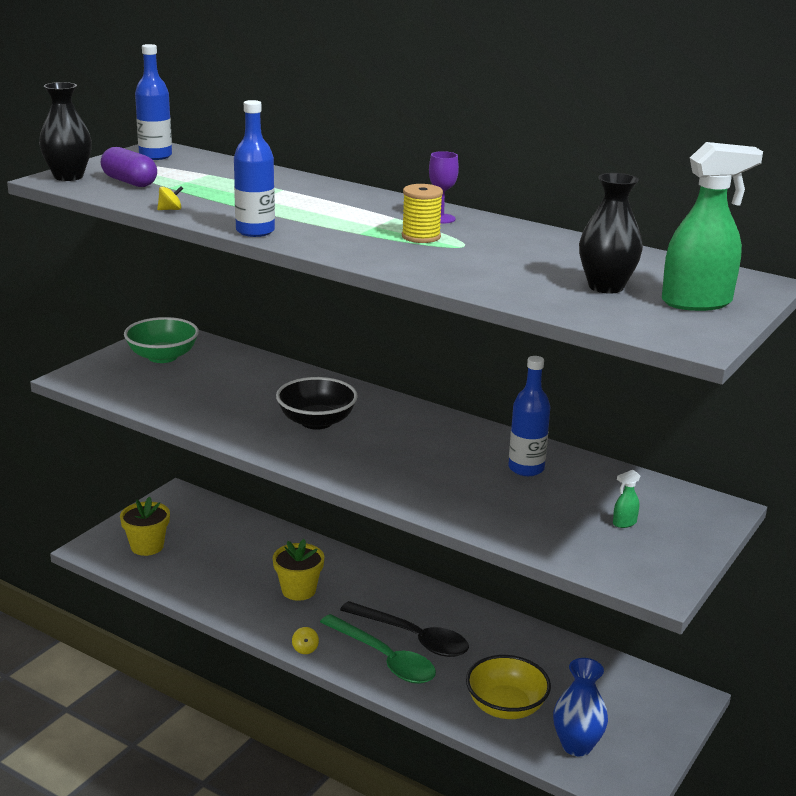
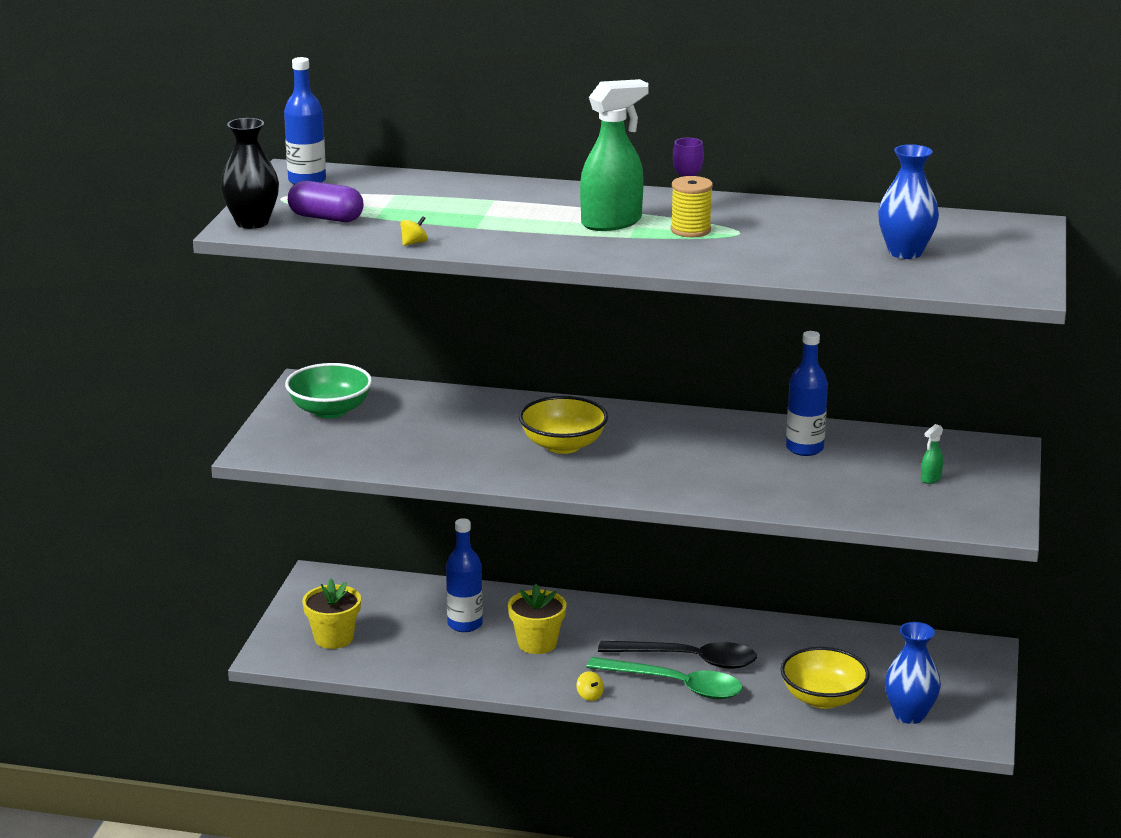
camera: 20 degrees left, 0 degrees up
blue bottle [234,100,275,237] -> blue bottle moved to [446,518,483,632]
black bowl [276,377,358,430] -> yellow bowl [519,396,608,454]
black vase [579,173,643,294] -> blue vase [878,144,939,259]
green spray bottle [662,142,763,311] -> green spray bottle moved to [580,79,649,231]

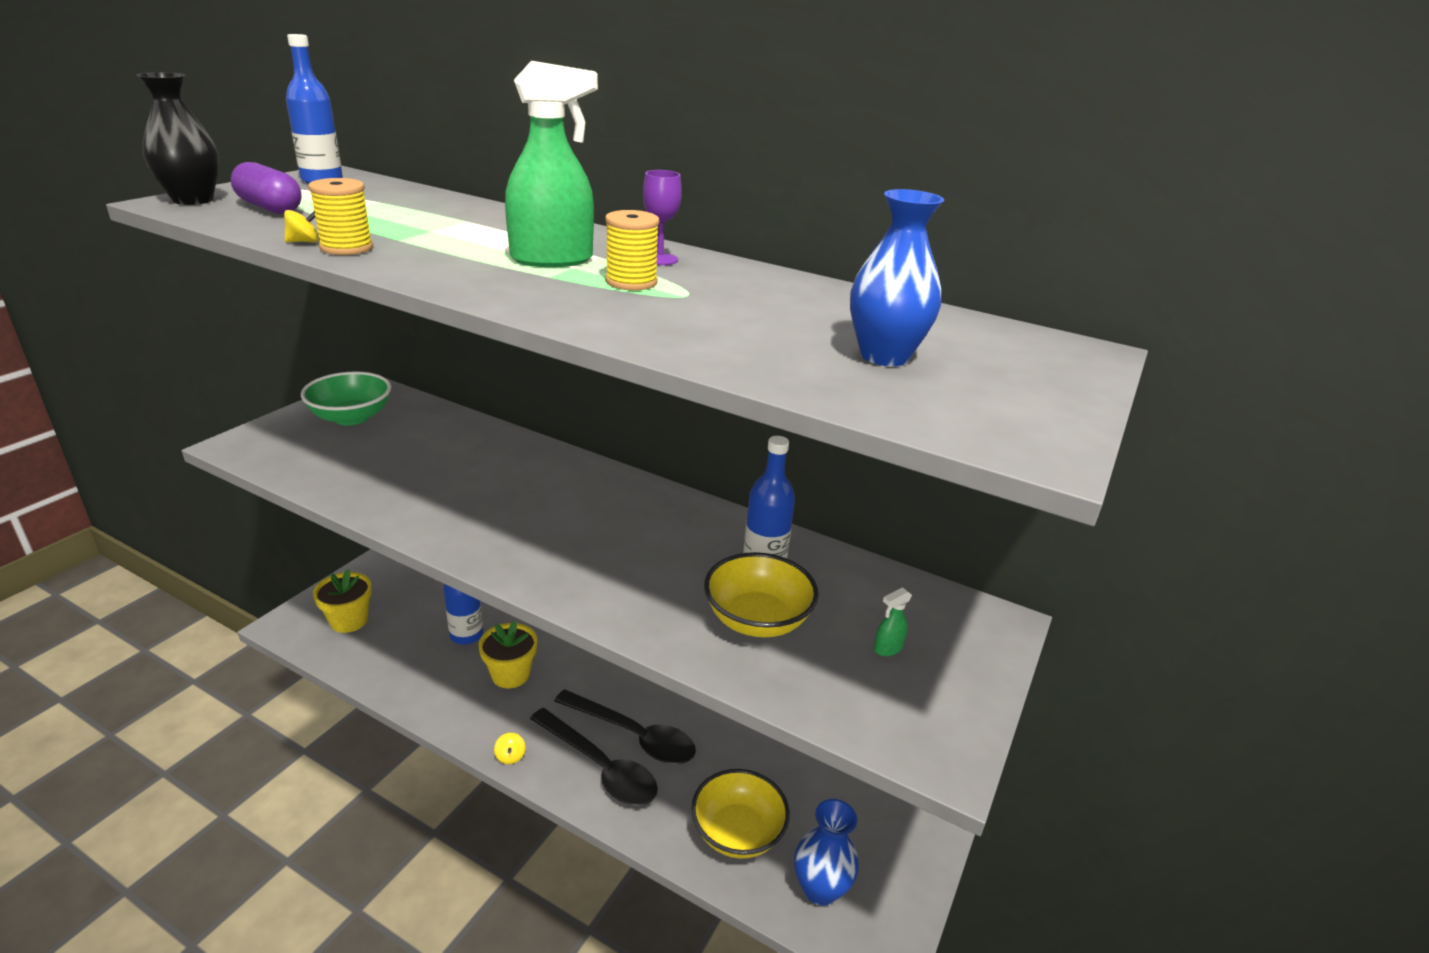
camera: 15 degrees right, 5 degrees up
yellow bowl [519,396,608,454] -> yellow bowl moved to [704,552,819,637]
green spoon [586,657,743,699] -> black spoon [530,708,658,806]
none -> yellow spool [308,178,373,255]

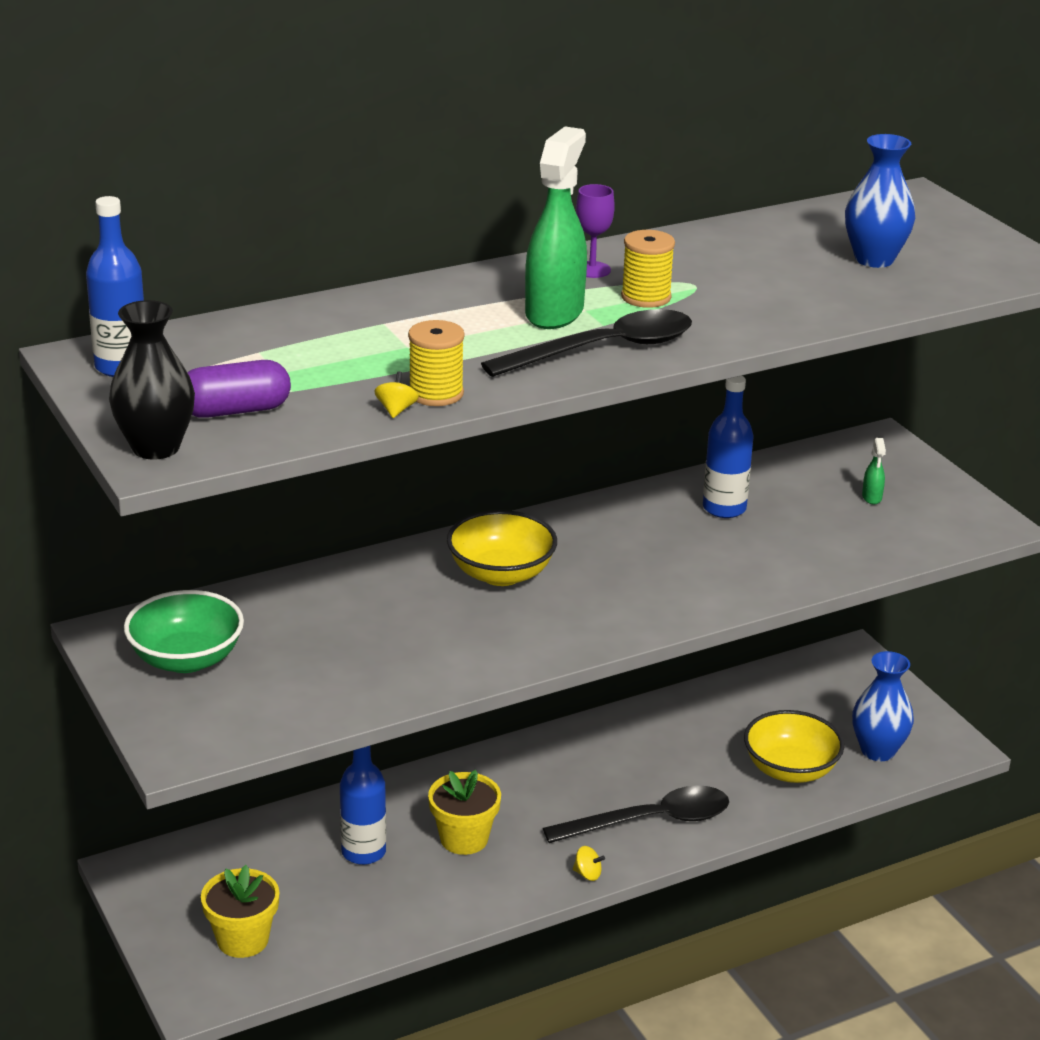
camera: 55 degrees left, 0 degrees up
black spoon [554,689,696,764] -> black spoon moved to [481,309,692,377]
yellow bowl [704,552,819,637] -> yellow bowl moved to [447,510,557,586]

